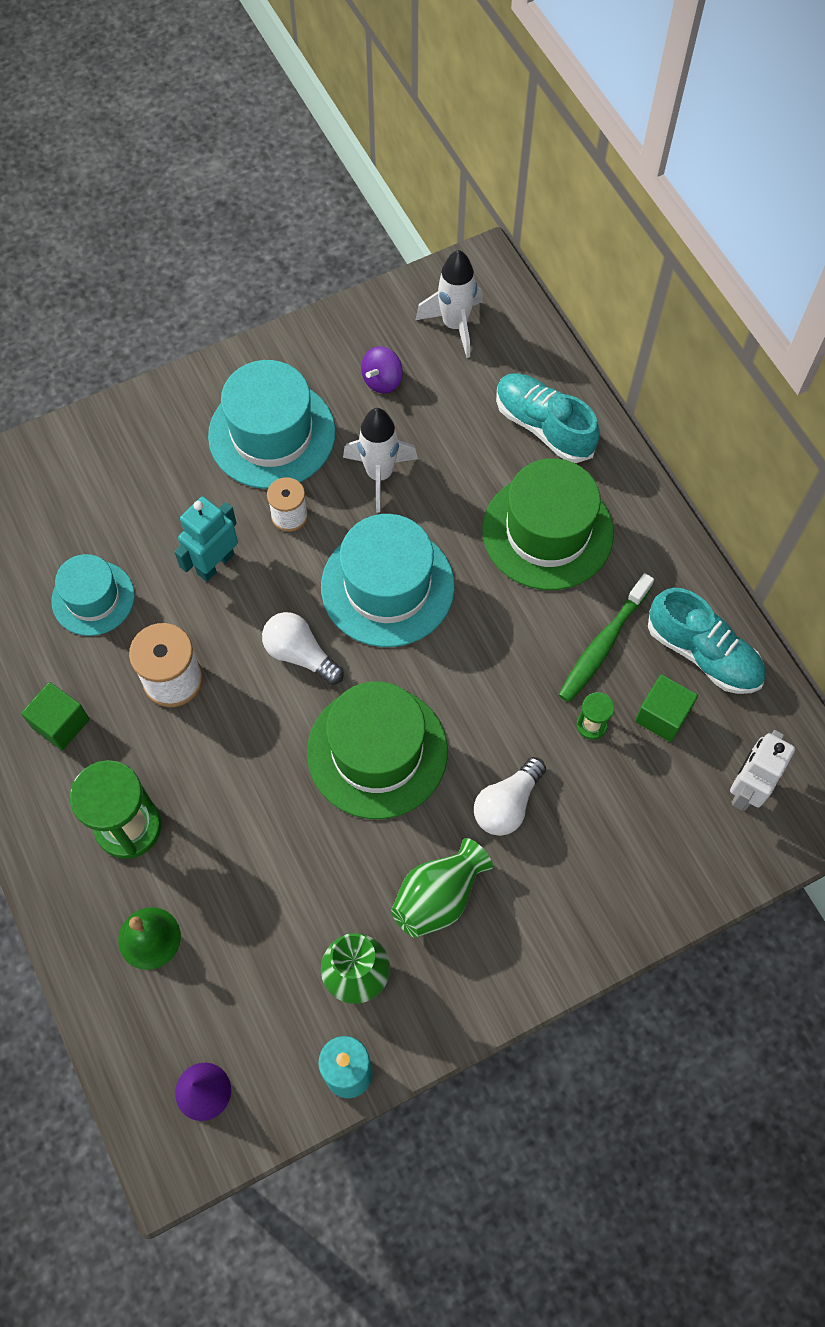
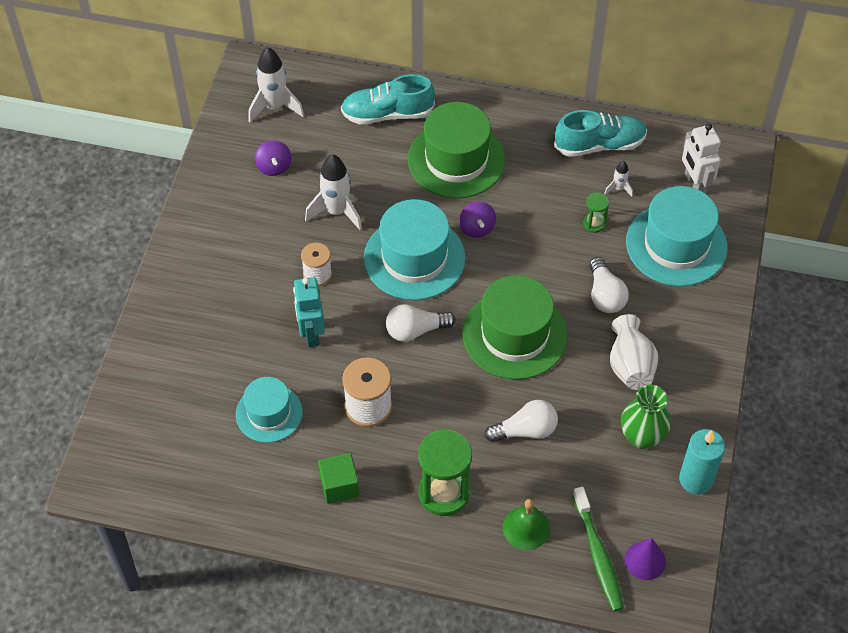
camera: 50 degrees left, 10 degrees down
turquoise hat [208,360,335,489] -> turquoise hat moved to [626,186,727,286]
green vase [391,838,493,938] -> white vase [610,314,658,390]
green toothbrush [558,573,654,702] -> green toothbrush moved to [573,487,624,611]
green cube [635,674,698,742] -> white rocket [604,161,633,196]
none -> purple spinning top [459,201,496,238]
none -> white light bulb [485,400,558,442]

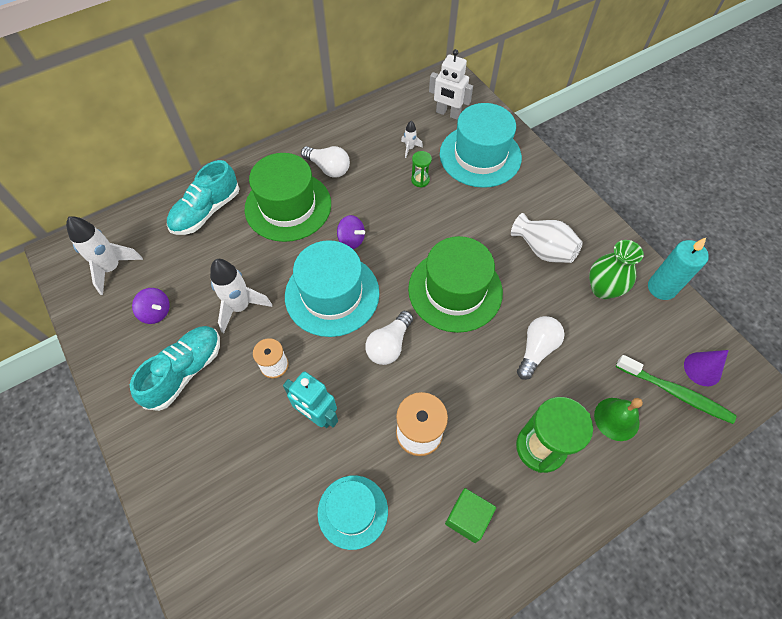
camera: 45 degrees left, 5 degrees up
turquoise shoe [554,110,647,157] -> turquoise shoe moved to [130,326,220,411]
white light bulb [589,257,629,313] -> white light bulb moved to [301,146,350,178]

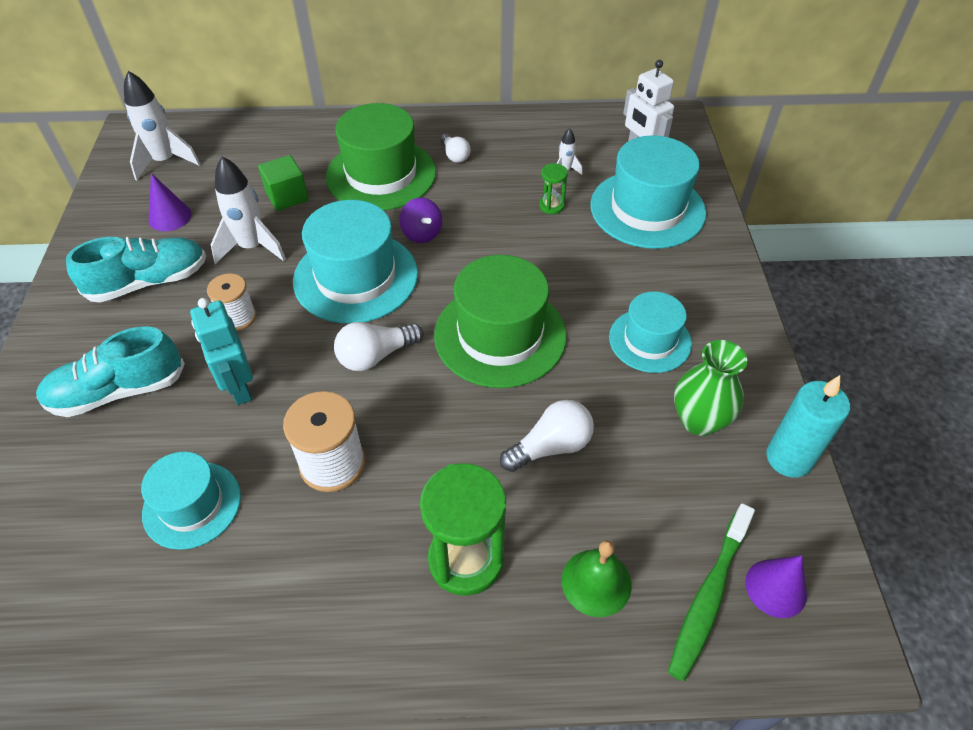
camera: 30 degrees right, 10 degrees down
purple spinning top [132,288,170,324] -> purple cone [149,173,192,231]
turquoise shoe [167,160,240,235] -> turquoise shoe moved to [36,326,185,417]
white light bulb [301,146,350,178] -> white light bulb [440,134,471,163], size x0.65
green cube [445,488,496,543] -> green cube moved to [258,155,309,211]
white vase [511,213,583,263] -> turquoise hat [609,292,692,373]
green toothbrush [616,355,736,424] -> green toothbrush turned 60 degrees clockwise [668,503,755,681]

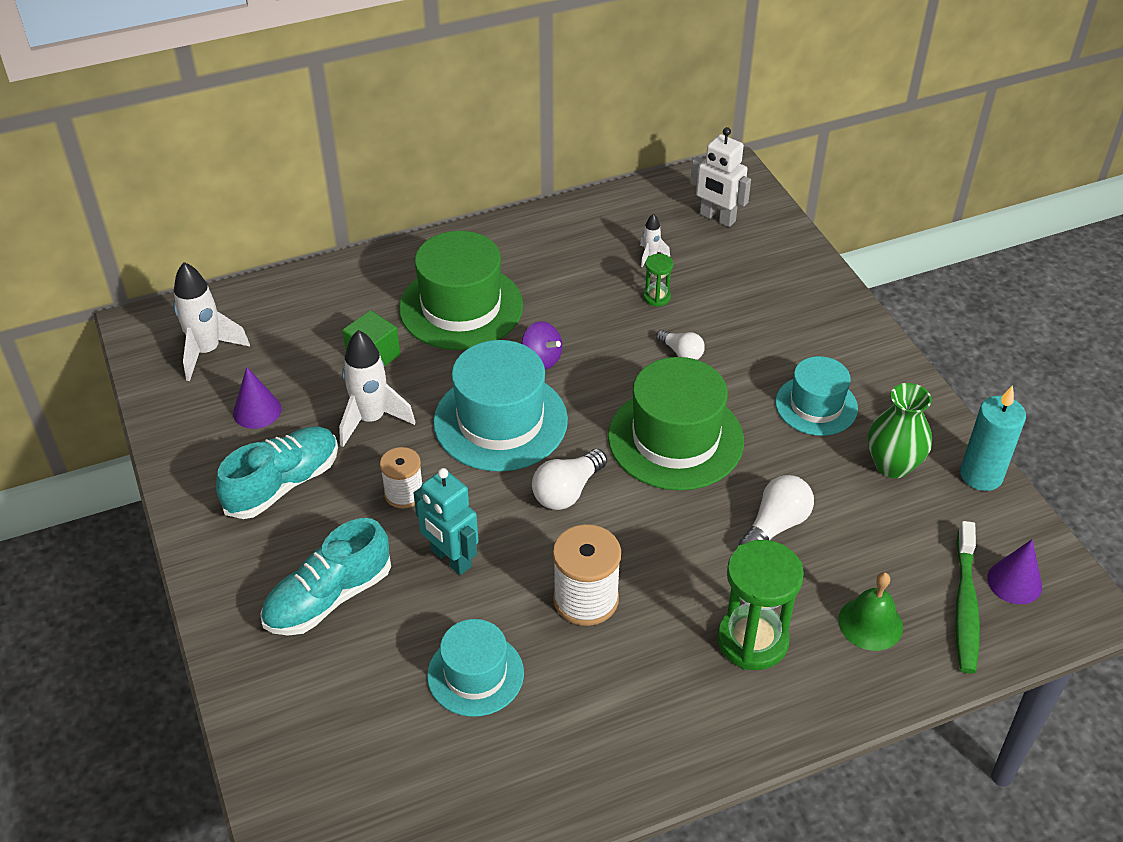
camera: 20 degrees left, 5 degrees down
white light bulb [440,134,471,163] -> white light bulb moved to [656,330,705,360]
turquoise hat [590,135,706,249] -> none

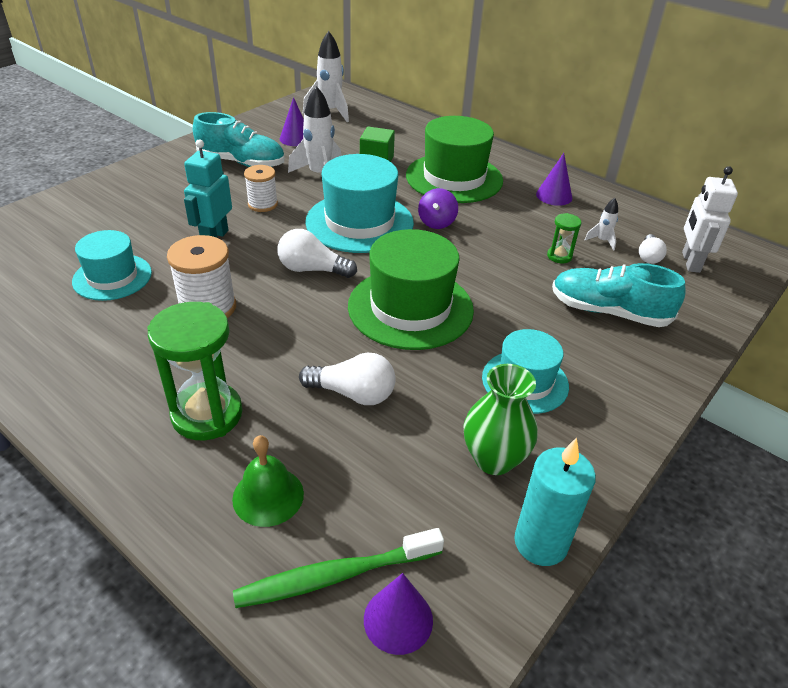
camera: 60 degrees right, 5 degrees down
turquoise shoe [260,518,391,636] -> turquoise shoe moved to [552,263,685,327]
white light bulb [656,330,705,360] -> white light bulb moved to [639,234,667,264]
none -> purple cone [536,153,572,206]

